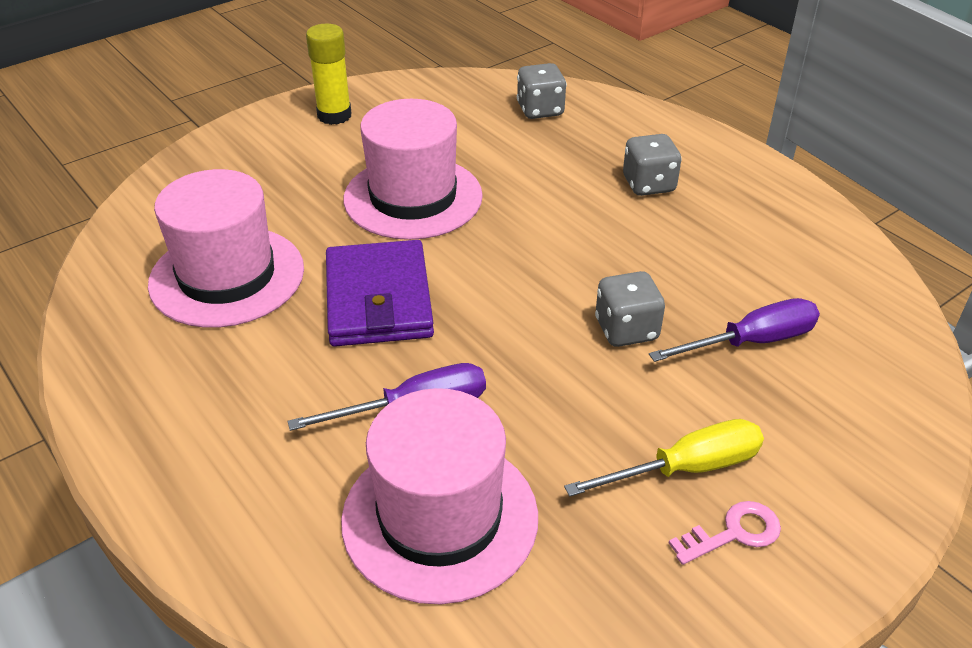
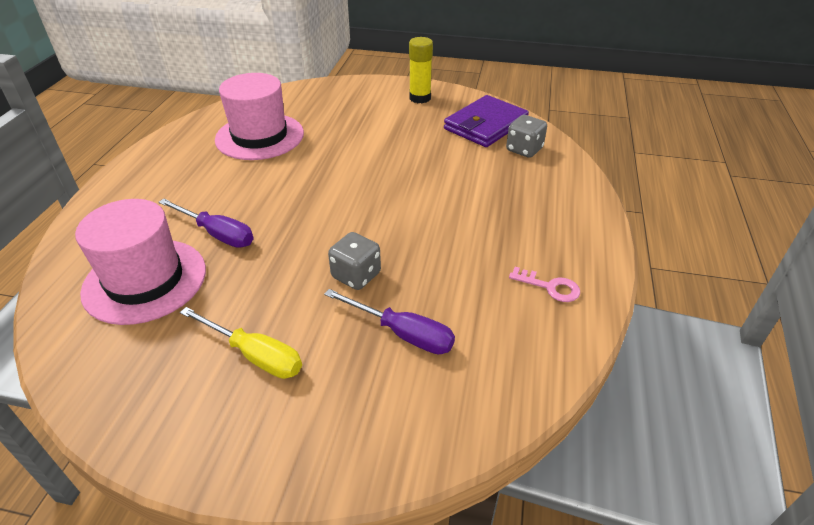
camera: 50 degrees right, 0 degrees up
purple wallet [326,240,434,347] -> purple wallet moved to [444,95,529,147]
pink hat [343,99,483,240] -> none
grey dice [623,134,681,196] -> none
pink key [669,501,781,565] -> pink key moved to [509,267,580,302]

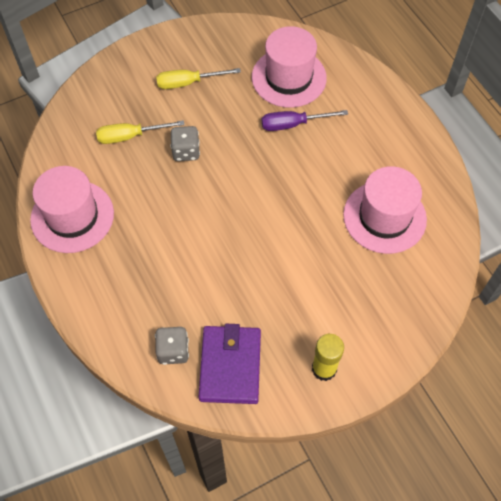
camera: 140 degrees right, 20 degrees up
purple screwdriver [324,289,455,355] -> yellow screwdriver [96,120,185,144]
pink key [509,267,580,302] -> pink hat [30,166,114,253]

